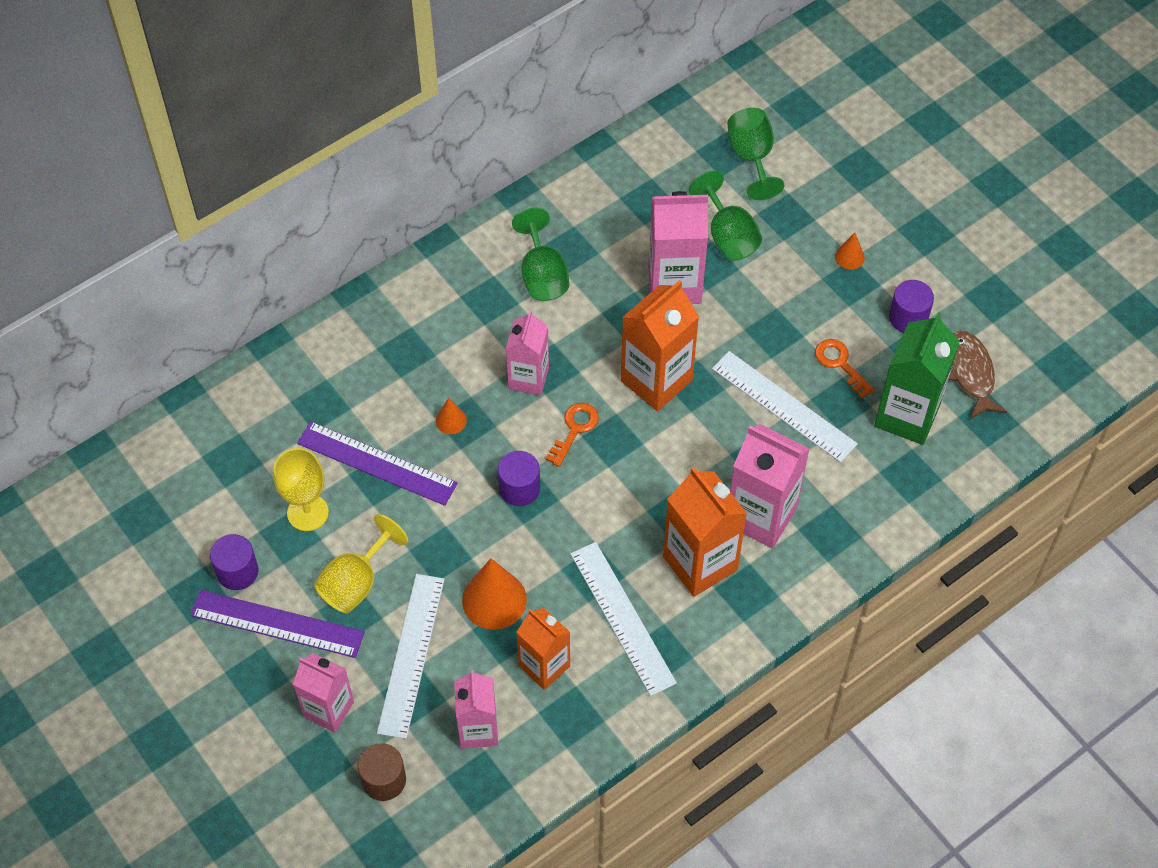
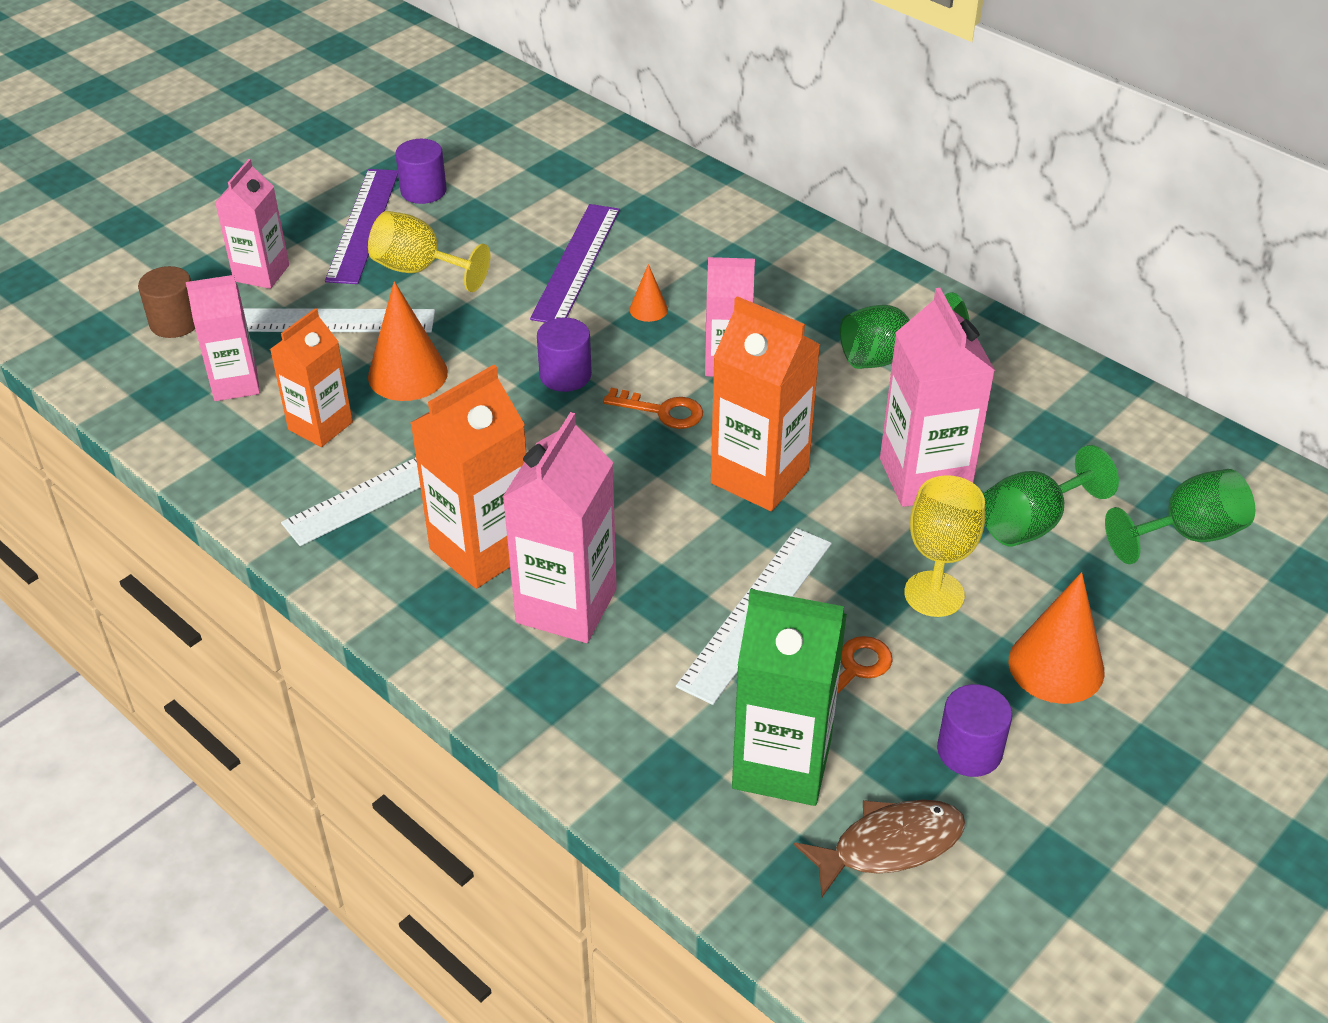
camera: 80 degrees right, 15 degrees down
yellow goblet [273,448,329,531] -> yellow goblet moved to [904,475,985,617]
orange cone [835,232,865,270] -> orange cone [1009,572,1105,704], size x1.98

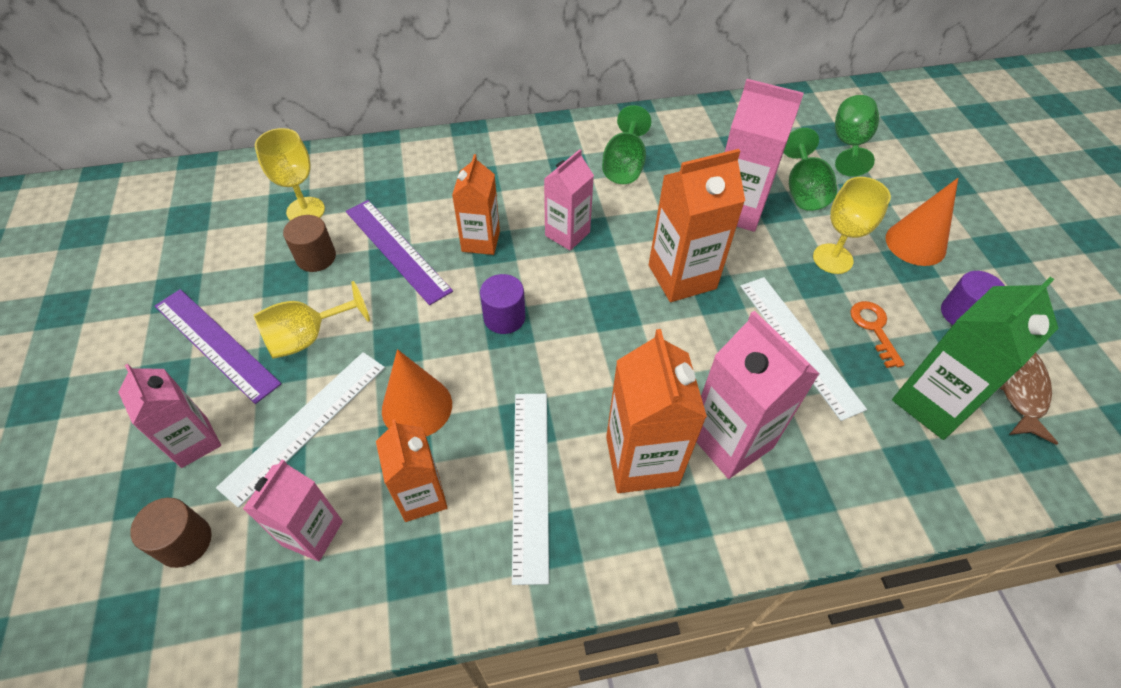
camera: 55 degrees left, 10 degrees up
purple cylinder [395,139,446,204] -> none
orange key [603,388,703,429] -> none
orange cone [630,264,668,322] -> orange carton [452,154,500,255]
none -> yellow goblet [255,128,325,220]
none -> brown cylinder [283,215,336,272]

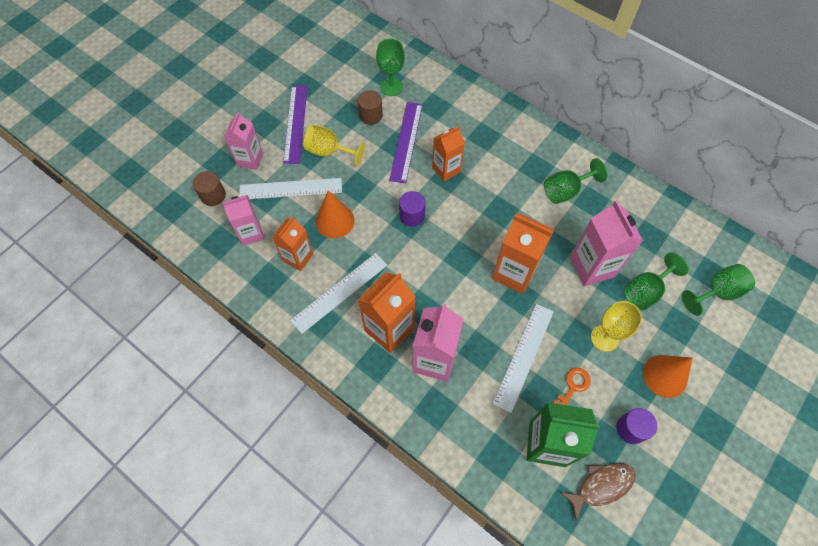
camera: 50 degrees right, 10 degrees up
yellow goblet [255,128,325,220] -> green goblet [376,38,405,96]
pink carton [544,149,594,251] -> none

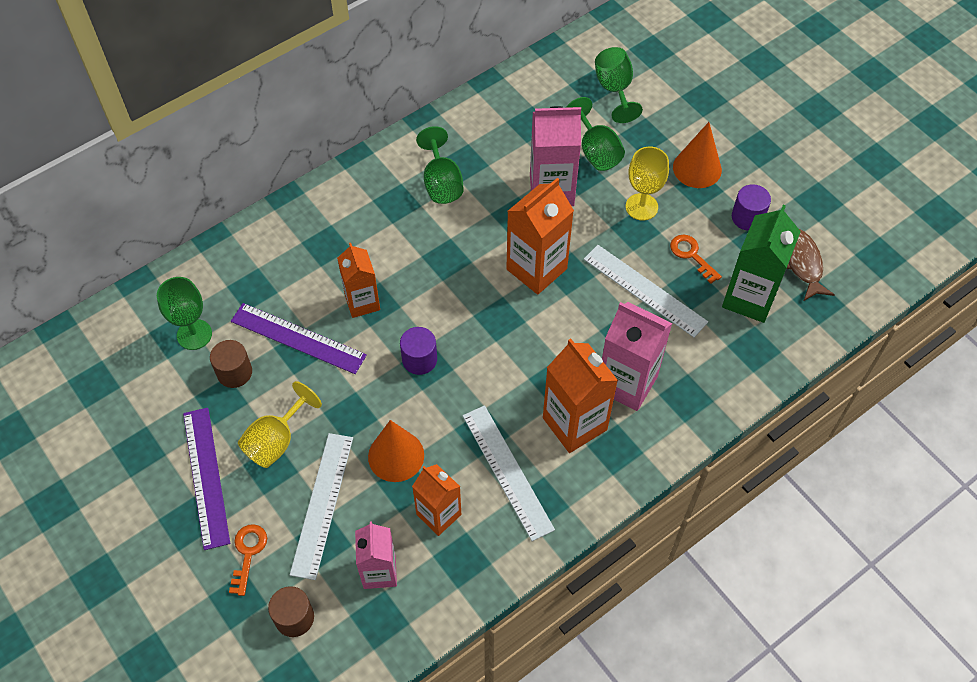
camera: 75 degrees left, 5 degrees down
pink carton [224,112,263,170] -> orange key [229,524,267,596]
purple ruler [283,85,307,164] -> purple ruler turned 60 degrees clockwise [183,408,230,550]

